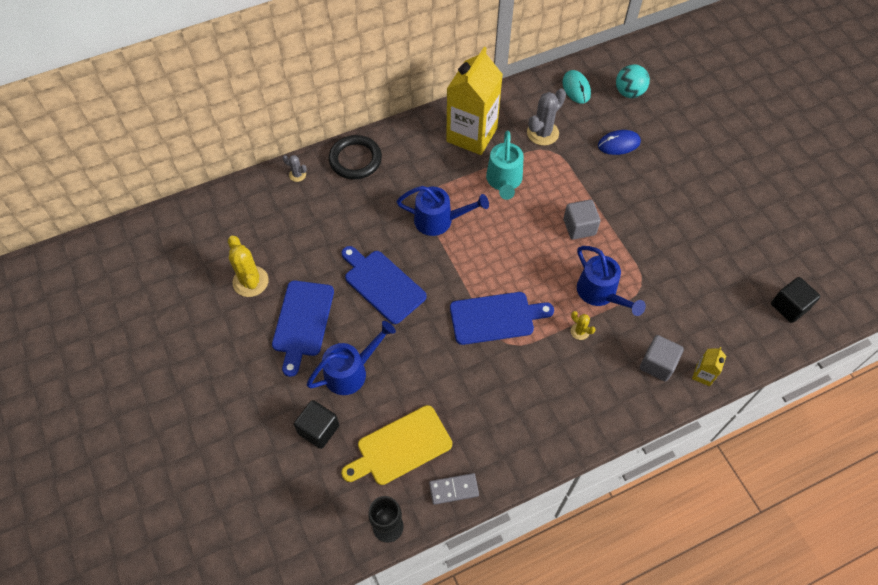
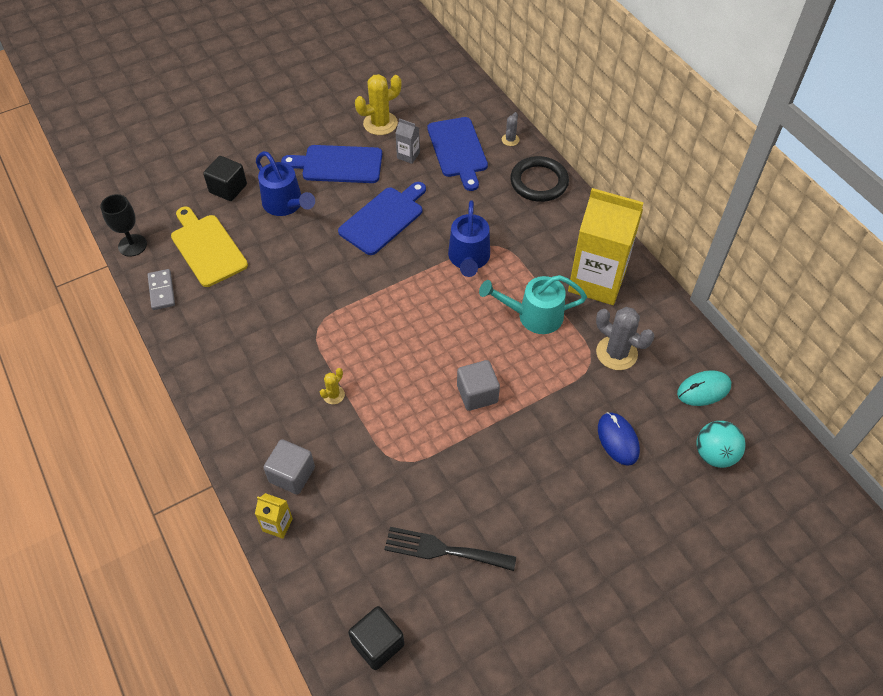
camera: 85 degrees right, 5 degrees down
blue cutting board [450,292,554,345] -> blue cutting board moved to [427,117,488,191]
blue watering can [577,246,646,316] -> none
none -> black fork [384,527,516,571]
none -> grey carton [396,118,420,164]

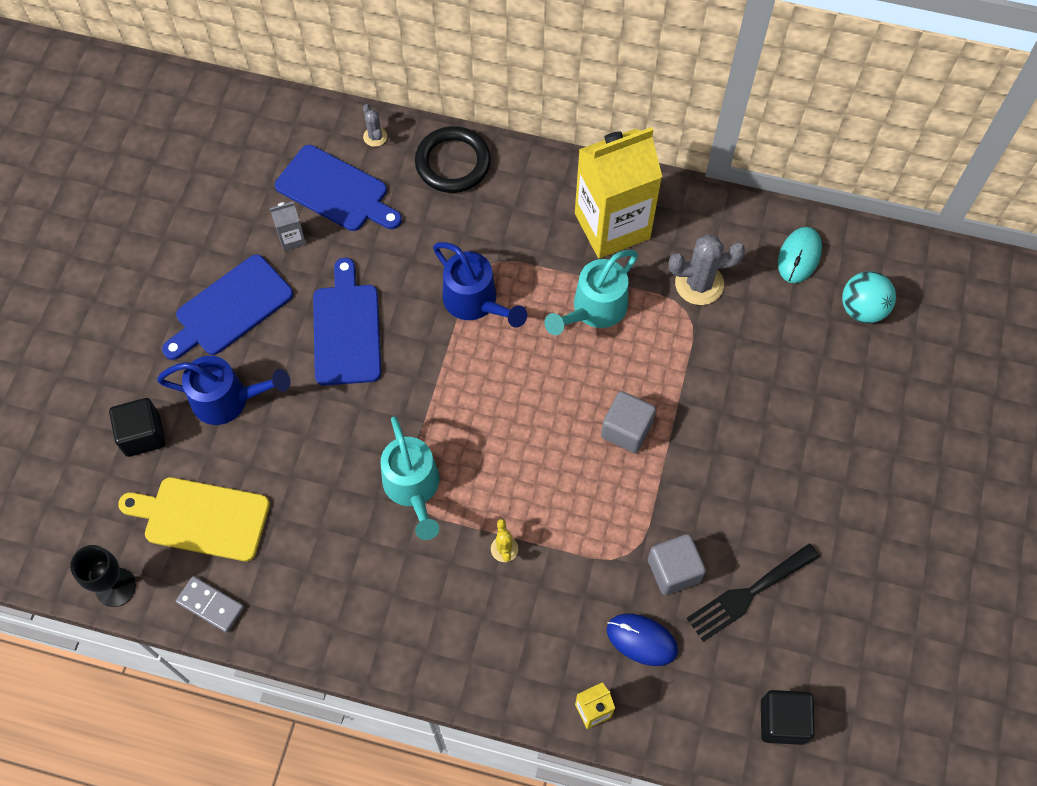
camera: 45 degrees left, 10 degrees up
grey cube [263,439,315,495] -> grey cube moved to [648,534,706,595]
yellow cactus [355,74,401,135] -> none
blue mouse [598,412,640,466] -> blue mouse moved to [607,614,678,666]
none -> turquoise watering can [381,416,440,540]

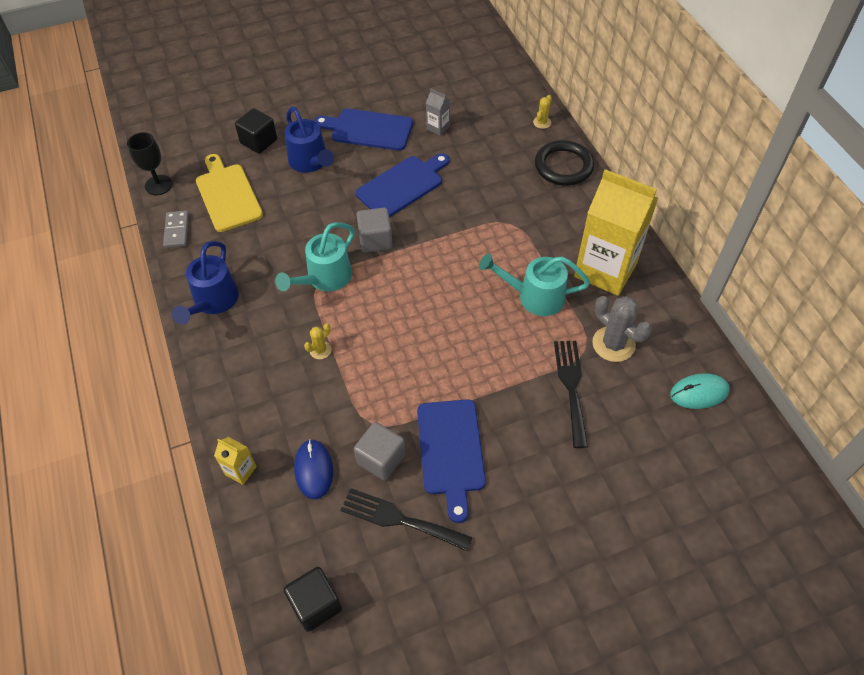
camera: 55 degrees right, 10 degrees down
blue cutting board [275,145,402,231] -> blue cutting board moved to [417,399,486,523]
grey cactus [363,104,387,147] -> yellow cactus [533,95,552,129]
blue watering can [433,242,527,328] -> blue watering can moved to [172,241,239,325]
grey cube [601,391,656,453] -> grey cube moved to [356,208,393,252]
turquoise ball [842,271,896,323] -> none
none -> black fork [554,341,588,448]

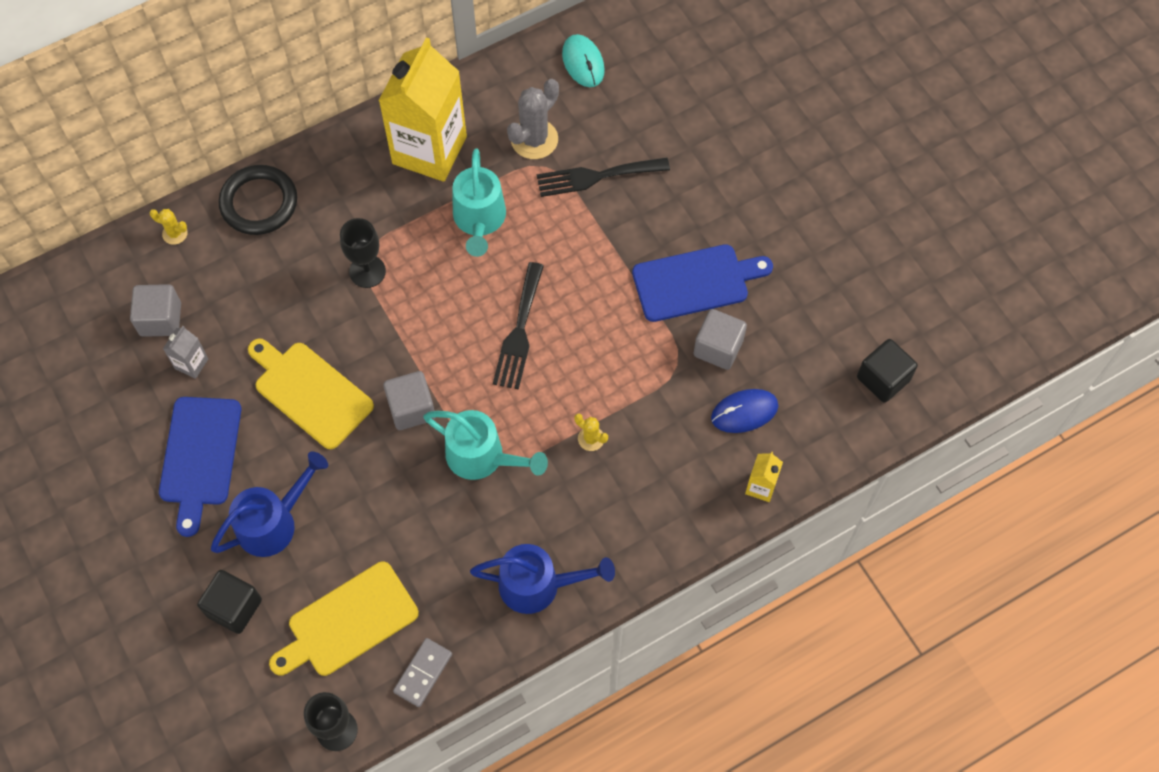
camera: 100 degrees left, 10 degrees up
grey domino [163,211,189,248] -> grey domino turned 45 degrees counterclockwise [393,638,452,707]
black fork [341,488,472,551] -> black fork moved to [493,262,544,390]
blue cutting board [356,153,449,217] -> yellow cutting board [248,338,374,449]
none -> grey cube [130,284,181,337]
none -> black goblet [340,218,386,288]

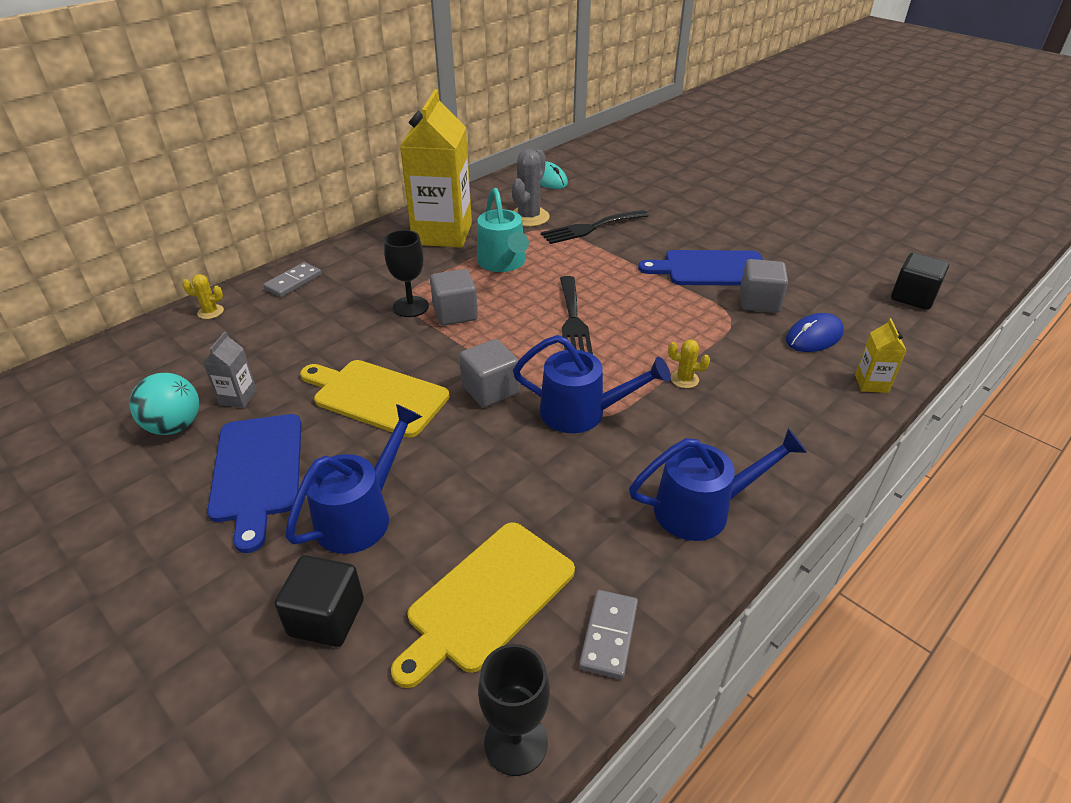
camera: 15 degrees left, 25 degrees down
grey cube [130,284,181,337] -> grey cube moved to [430,269,478,326]
black ring [218,165,297,235] -> grey domino [263,262,322,297]
turquoise watering can [423,410,548,480] -> blue watering can [513,335,671,433]
blue cutting board [632,244,773,322] -> blue cutting board turned 150 degrees counterclockwise [638,250,763,286]
none -> turquoise ball [129,373,199,435]

